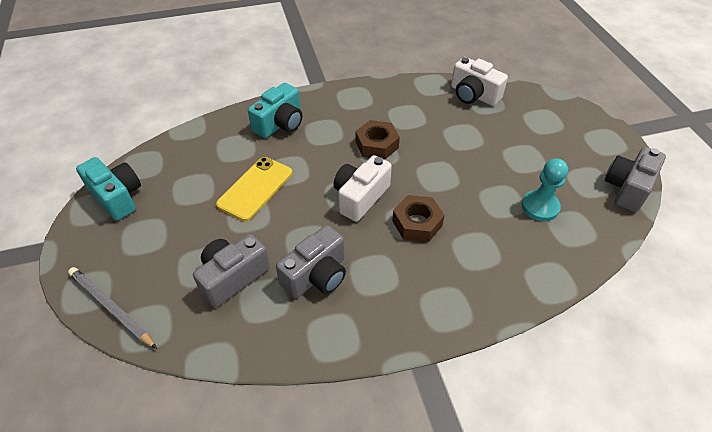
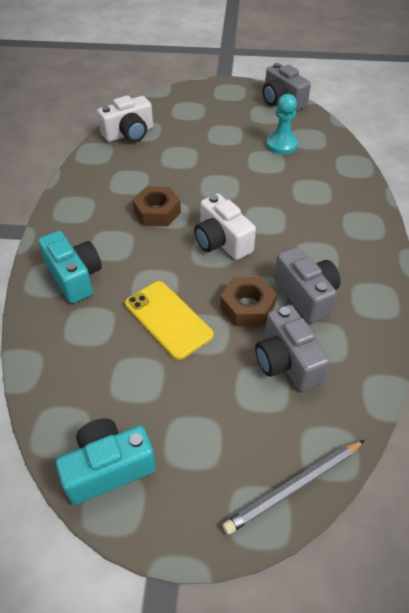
camera: 70 degrees left, 0 degrees up
brown nut [392,195,445,242] -> brown nut moved to [220,277,277,326]

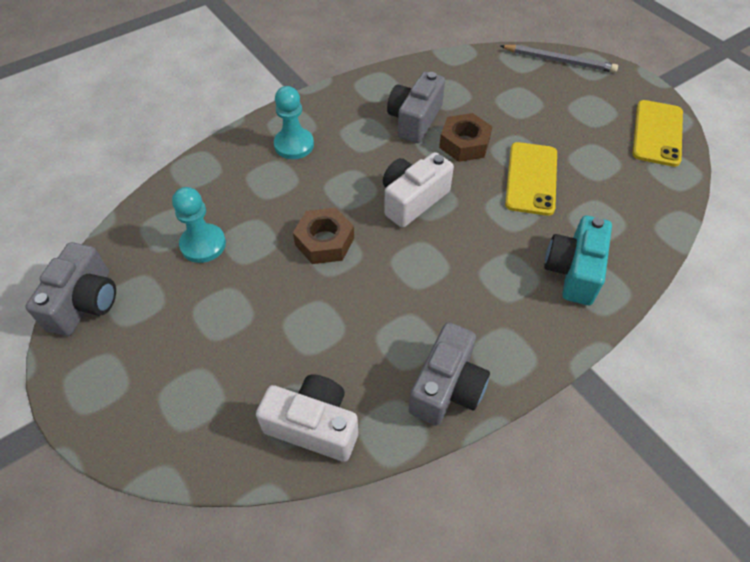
camera: 130 degrees left, 5 degrees up
turquoise camera [56,418,156,505] -> yellow phone [633,100,683,167]
brown nut [132,187,181,226] -> brown nut moved to [293,208,354,264]
white camera [194,194,256,260] -> white camera turned 150 degrees counterclockwise [383,152,454,228]
grey camera [255,305,330,391] -> grey camera moved to [409,322,490,426]
none -> turquoise pawn [274,86,314,159]

